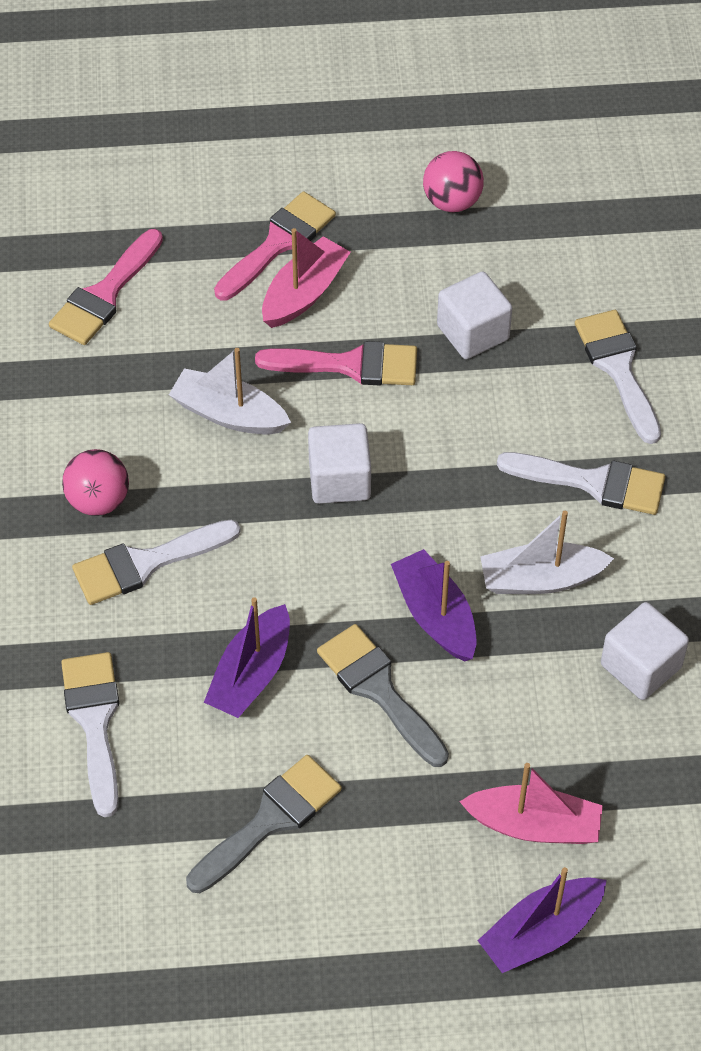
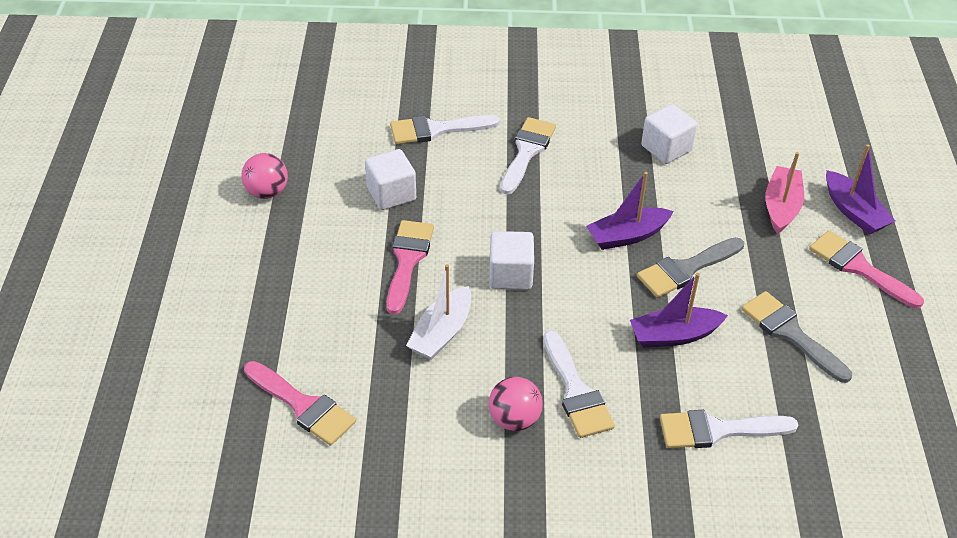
camera: 85 degrees left, 10 degrees down
purple boat [204,597,290,718] -> purple boat turned 135 degrees clockwise [630,273,728,348]
pink brush [214,191,336,300] -> pink brush moved to [809,230,924,308]
pink boat [262,228,351,328] -> none
white boat [480,511,614,594] -> none

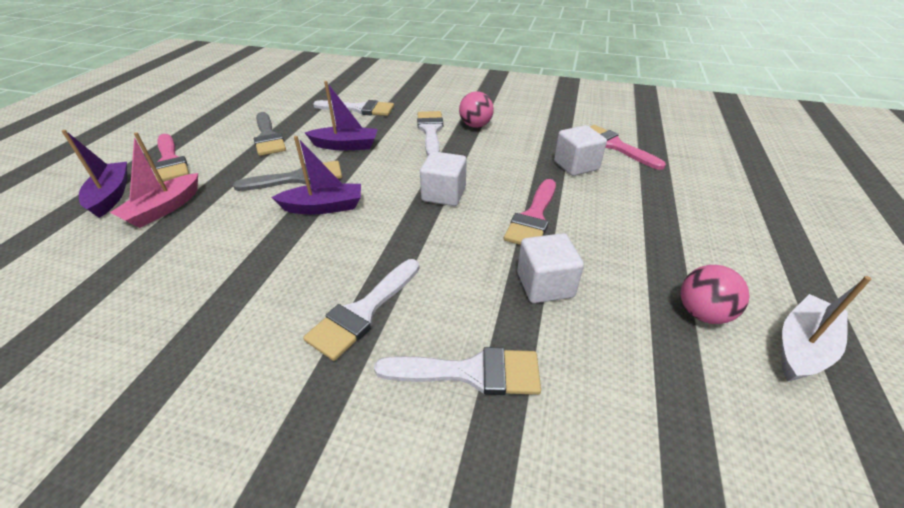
camera: 165 degrees left, 5 degrees down
white boat [406,264,471,360] -> white boat moved to [781,276,871,381]
white cube [641,104,697,164] -> white cube moved to [554,125,607,176]

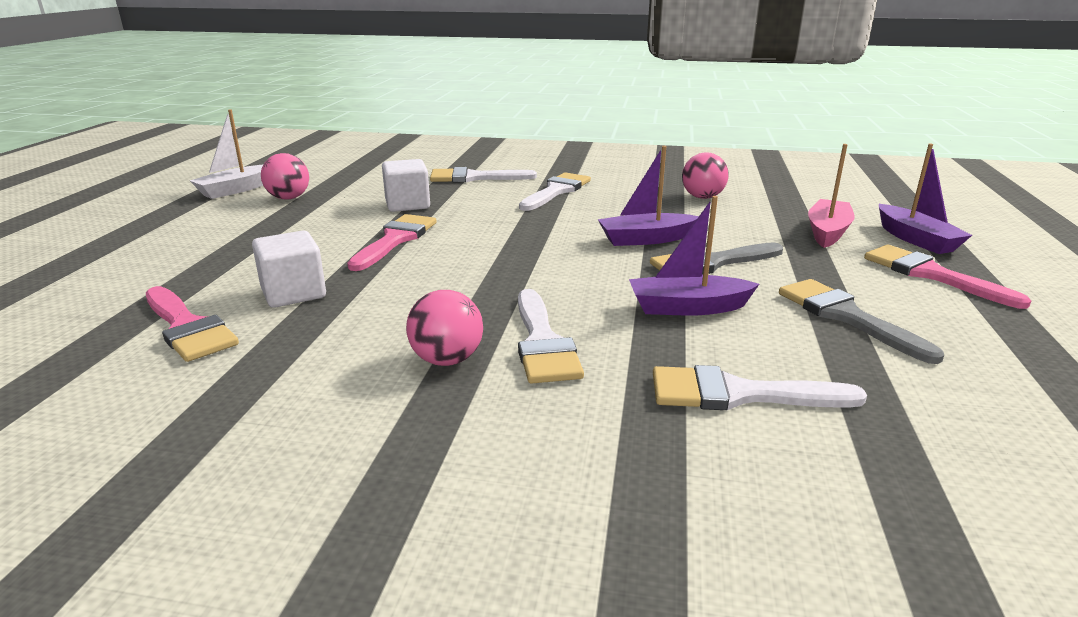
camera: 175 degrees right, 15 degrees down
white cube [420,151,467,206] -> none
none -> pink ball [682,152,729,199]

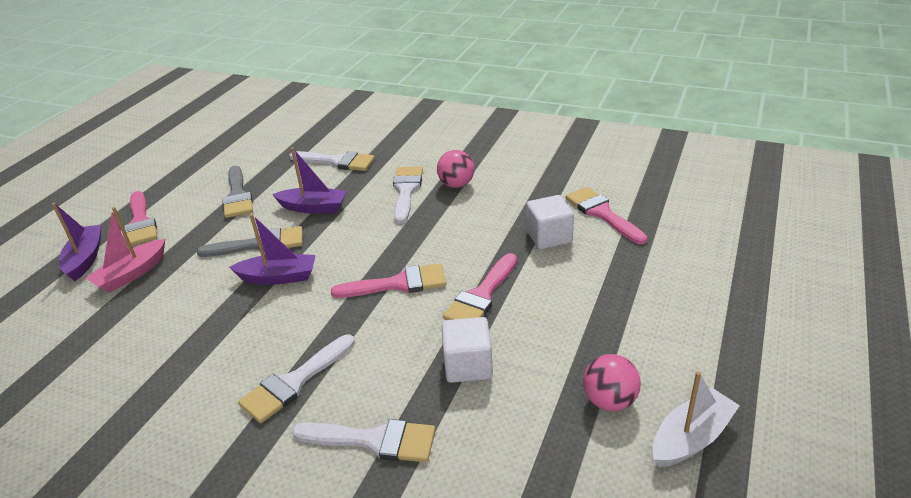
camera: 165 degrees left, 10 degrees up
pink ball [682,152,729,199] -> none
none -> pink brush [331,263,446,298]

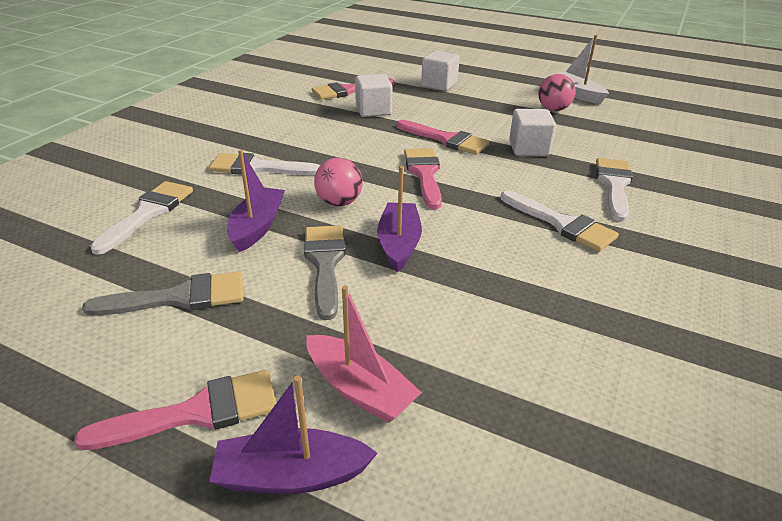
camera: 90 degrees left, 0 degrees up
pink ball [437,150,475,188] -> pink ball moved to [314,158,363,206]
none -> white cube [421,50,460,91]

